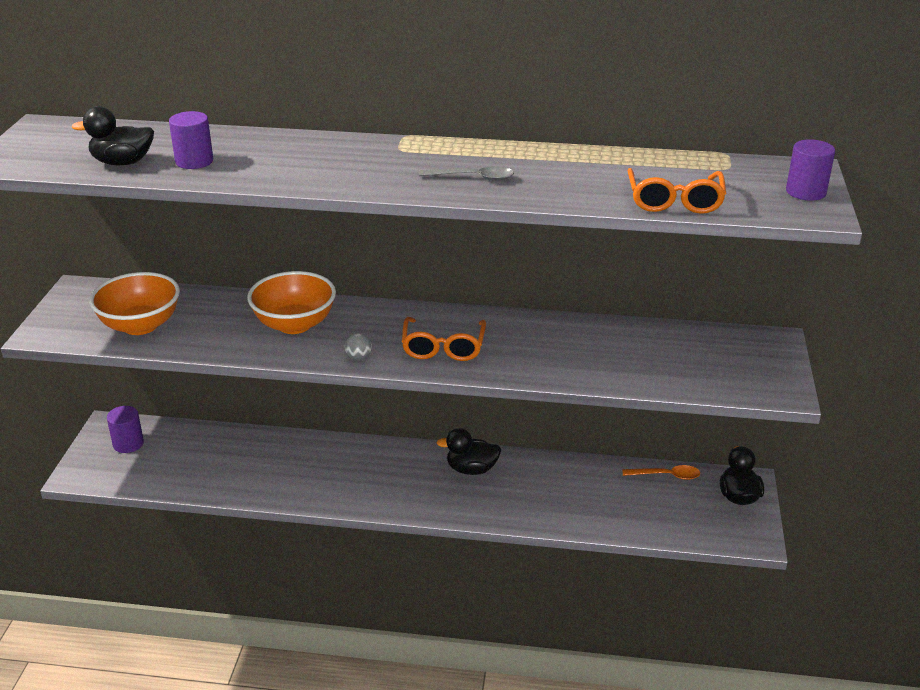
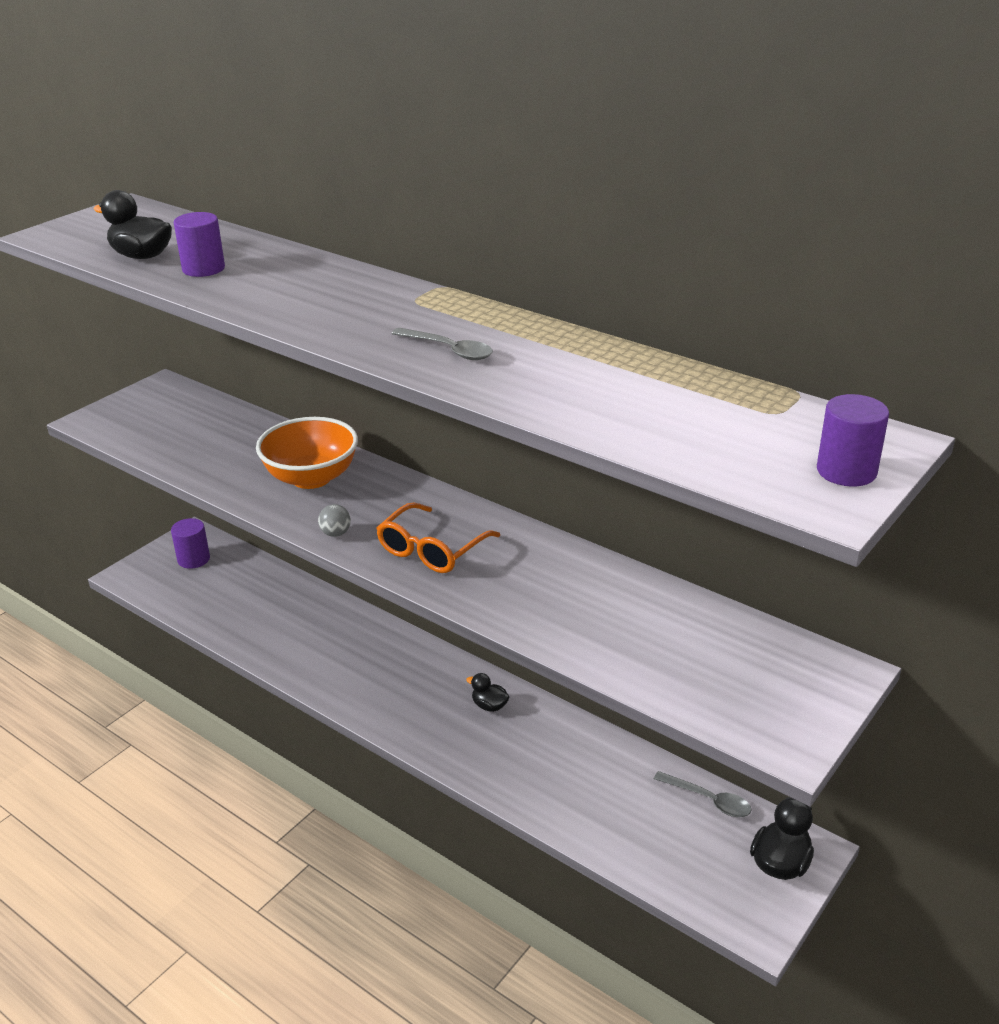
camera: 30 degrees right, 0 degrees up
orange bowl [89,272,180,335] -> none
black duck [436,428,501,475] -> black duck [466,673,509,712], size x0.61
orange spoon [622,465,700,480] -> grey spoon [654,771,752,817]
orange glasses [627,168,726,214] -> none

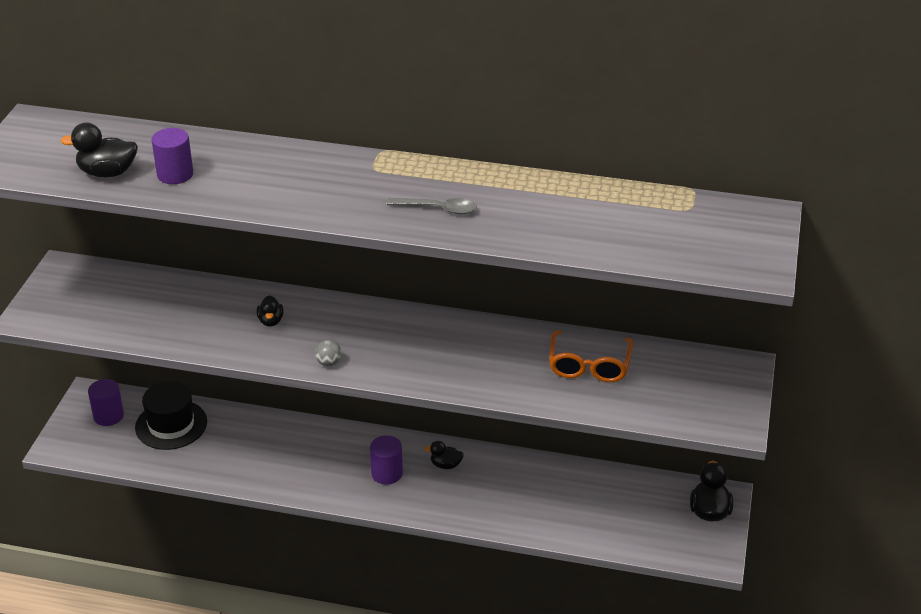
camera: 25 degrees left, 5 degrees up
orange bowl [256,417,358,489] -> black duck [257,295,284,327]
orange glasses [376,502,500,573] -> orange glasses moved to [549,331,633,382]
grey spoon [654,771,752,817] -> none
purple cylinder [817,394,889,486] -> purple cylinder moved to [370,435,403,484]
none -> black hat [135,381,207,450]

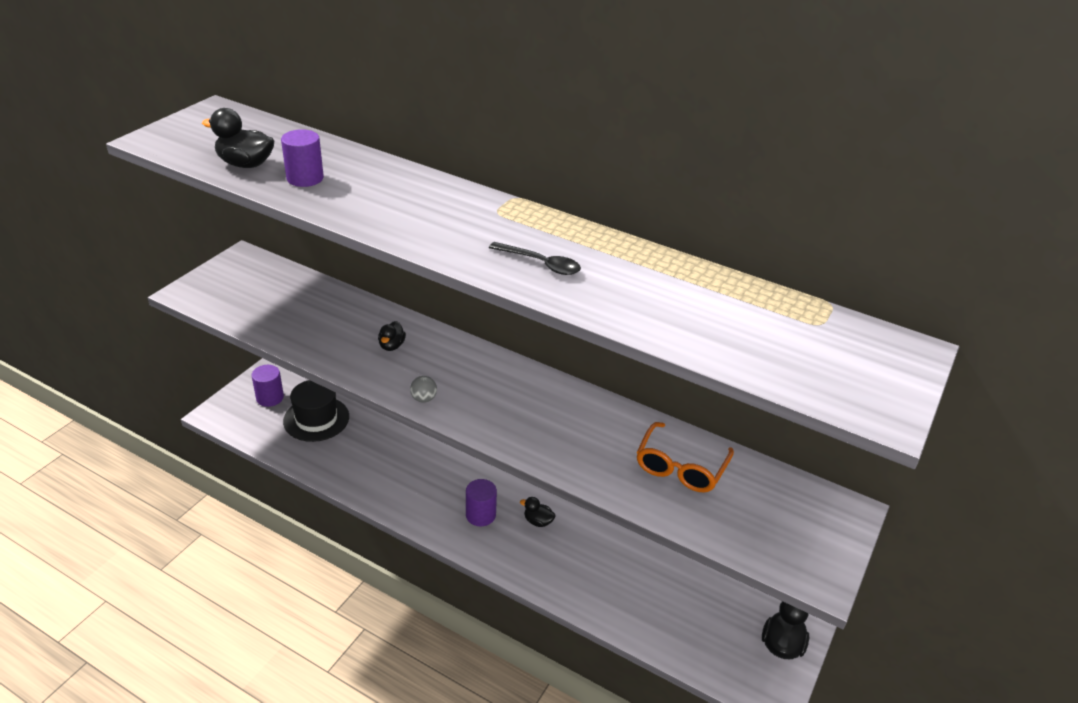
camera: 15 degrees right, 0 degrees up
grey spoon [386,198,477,214] -> black spoon [489,242,581,275]

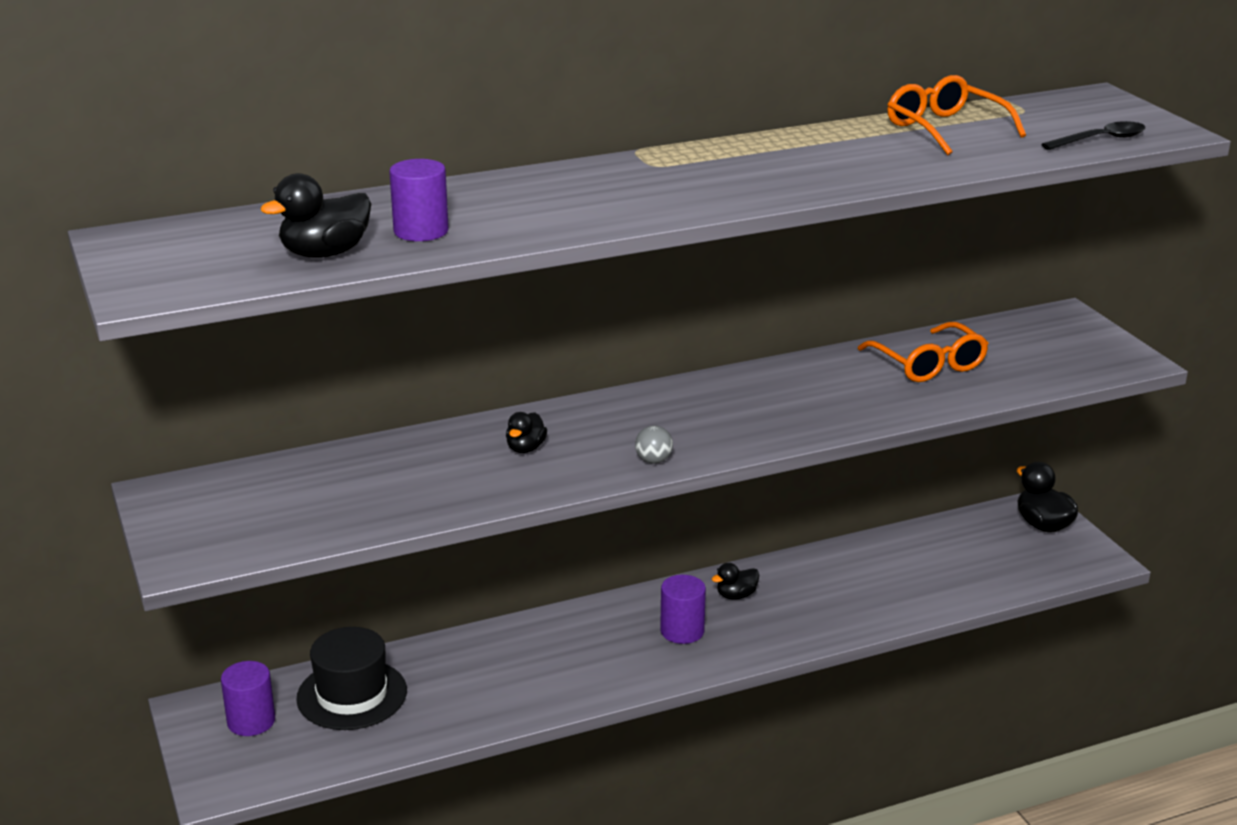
camera: 50 degrees left, 10 degrees down
black duck [378,321,406,351] -> black duck turned 60 degrees clockwise [506,412,547,453]
black spoon [489,242,581,275] -> black spoon moved to [1041,121,1145,150]
none -> orange glasses [887,75,1026,155]

